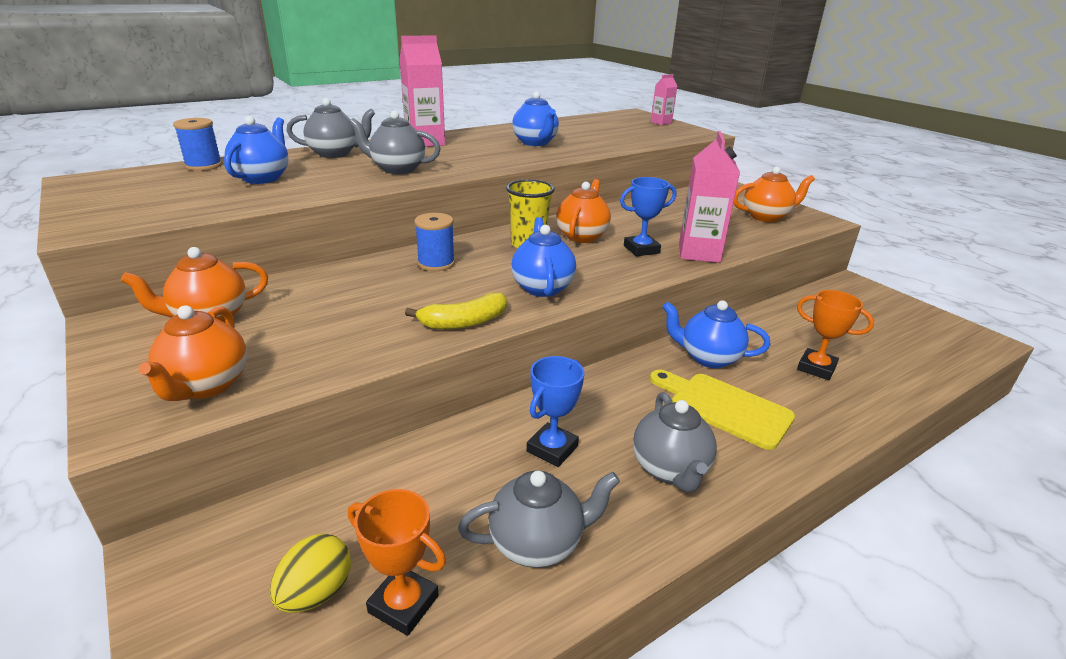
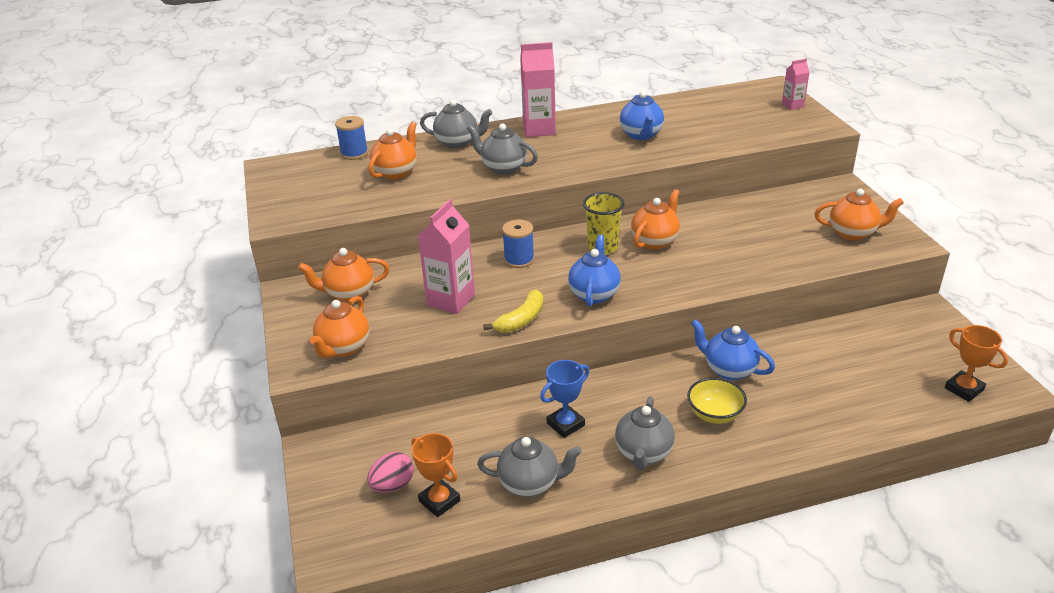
camera: 20 degrees right, 5 degrees up
blue teapot [224,116,289,184] -> orange teapot [368,122,417,180]
yellow egg [270,534,351,613] -> pink egg [367,452,414,493]
yellow banana [405,293,507,329] -> yellow banana turned 45 degrees counterclockwise [483,290,543,333]
blue trophy [620,177,676,256] -> none
yellow cutting board [650,370,795,450] -> yellow bowl [687,378,747,424]
pink carton [679,131,740,263] -> pink carton moved to [418,199,475,314]
orange trophy [797,290,874,380] -> orange trophy moved to [945,325,1008,402]

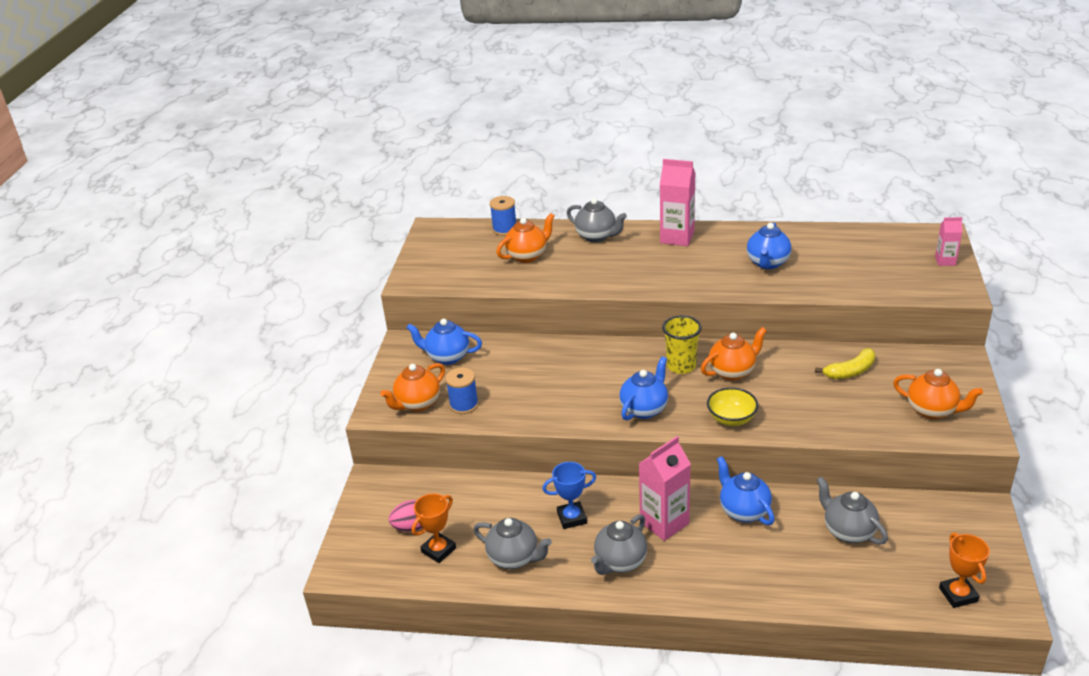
camera: 25 degrees right, 0 degrees up
orange teapot [298,248,390,302] -> blue teapot [407,319,482,365]
orange trophy [412,433,460,517] -> orange trophy turned 60 degrees clockwise [412,493,456,563]
pink carton [418,199,475,314] -> pink carton moved to [639,436,691,541]
grey teapot [467,123,538,175] -> grey teapot moved to [816,477,888,545]
yellow banana [483,290,543,333] -> yellow banana moved to [815,348,875,379]
blue spool [502,220,534,268] -> blue spool moved to [445,367,479,414]
yellow bowl [687,378,747,424] -> yellow bowl moved to [707,387,758,426]

